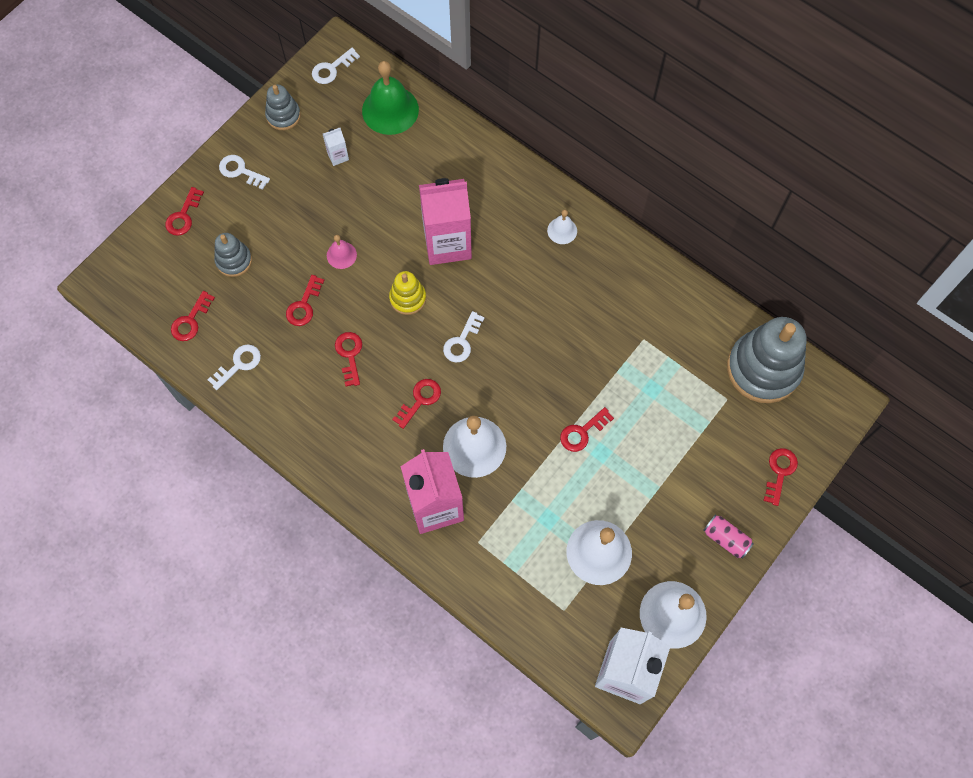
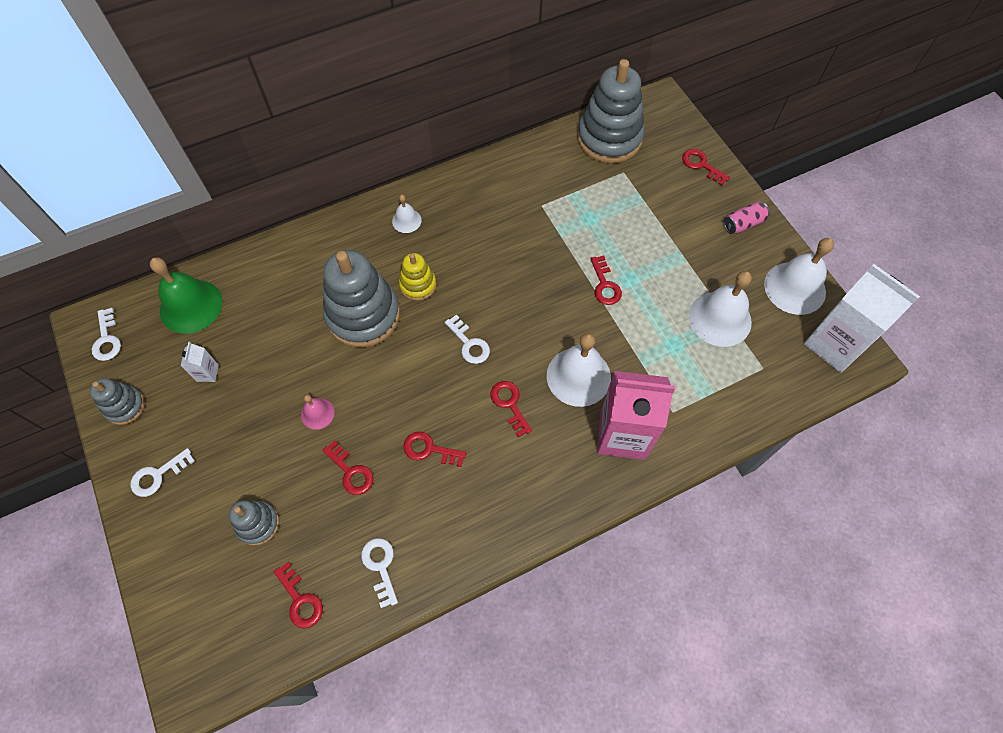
camera: 65 degrees left, 5 degrees down
red key [165,187,204,236] -> none
yellow stacking toy [389,271,426,315] -> yellow stacking toy moved to [399,253,436,301]
pink carton [419,178,472,265] -> grey stacking toy [323,250,400,347]

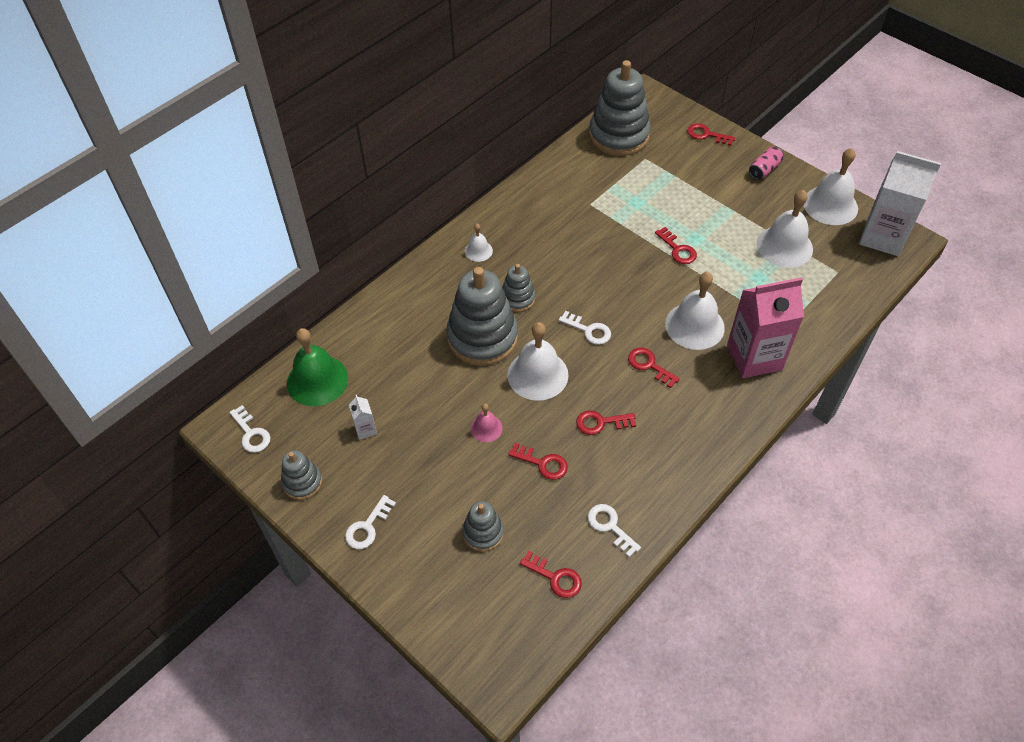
camera: 20 degrees left, 10 degrees down
yellow stacking toy [399,253,436,301] -> grey stacking toy [502,264,535,312]
none -> white bell [507,322,568,401]

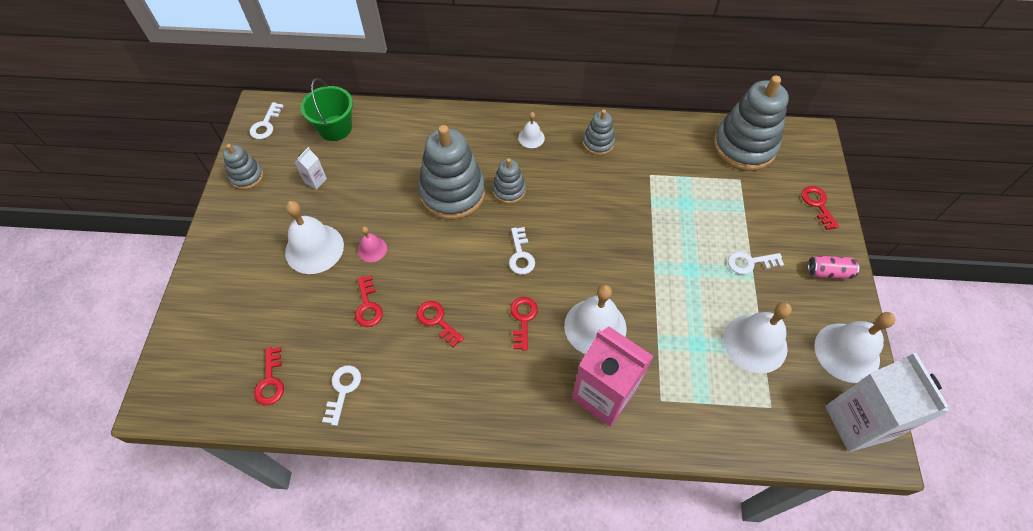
camera: 50 degrees right, 5 degrees up
green bell [287,328,348,406] -> green bucket [301,78,353,141]
white key [345,495,396,549] -> white key moved to [728,251,784,274]
grey stacking toy [462,501,504,552] -> grey stacking toy moved to [583,109,615,155]
white bell [507,322,568,401] -> white bell moved to [285,201,344,274]
red key [655,227,697,264] -> none

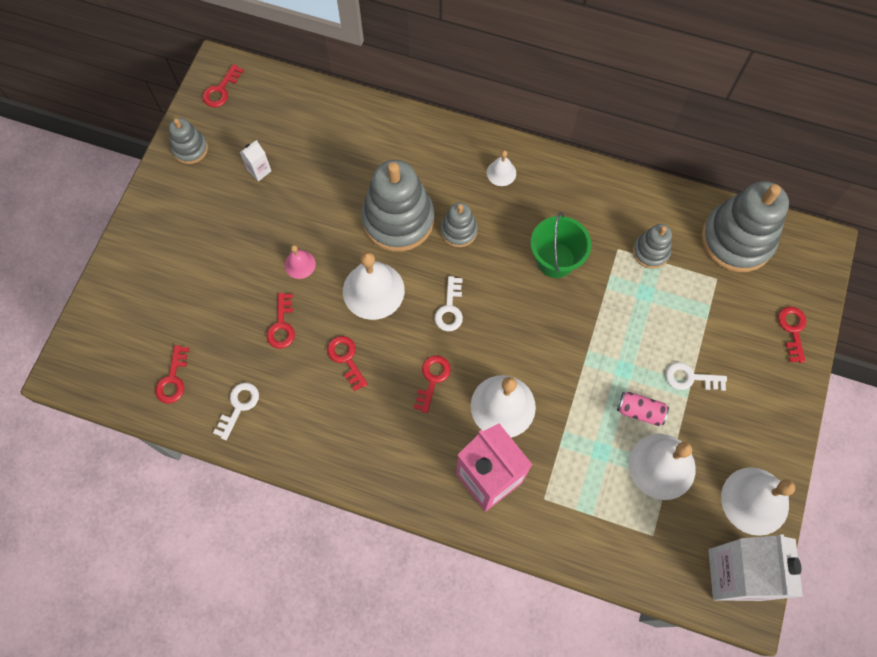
camera: 15 degrees right, 10 degrees up
white key [250,102,284,139] -> red key [202,64,244,107]
white bell [285,201,344,274] -> white bell moved to [343,252,405,320]
green bucket [301,78,353,141] -> green bucket moved to [531,212,591,278]
grey stacking toy [583,109,615,155] -> grey stacking toy moved to [633,224,672,269]
pink can [808,256,859,279] -> pink can moved to [617,392,669,426]

